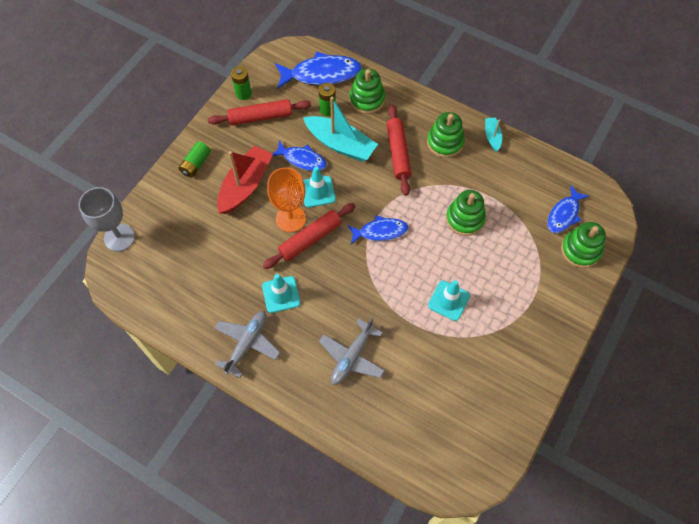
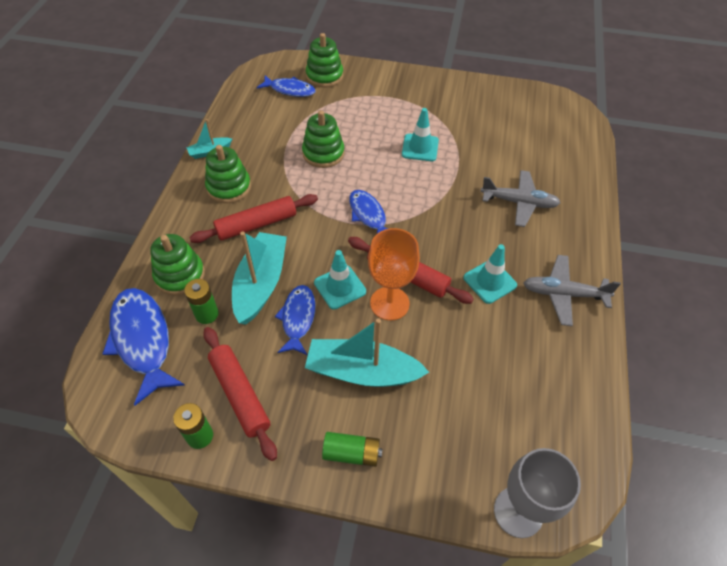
camera: 110 degrees left, 10 degrees down
red boat [217,145,273,214] -> turquoise boat [305,319,429,387]

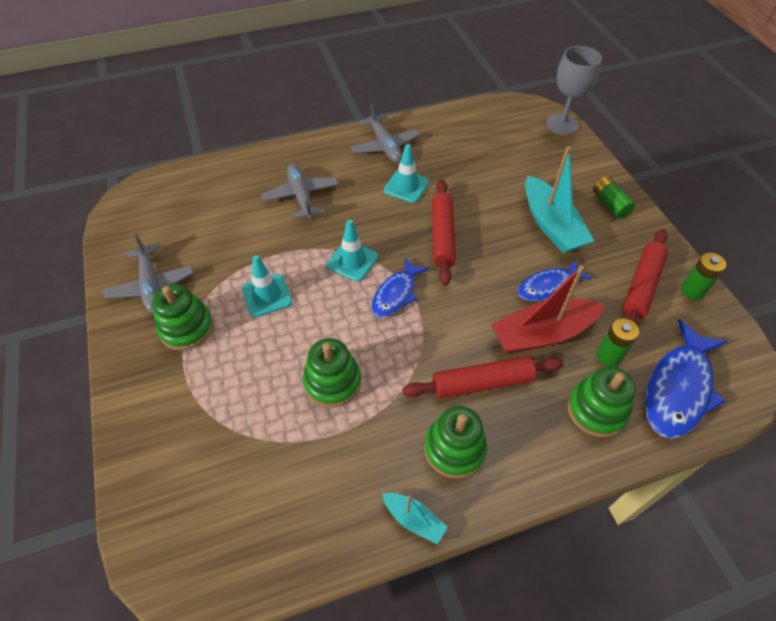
camera: 120 degrees left, 0 degrees up
red rolling pin [189,194,318,243] -> red rolling pin turned 45 degrees counterclockwise [403,356,564,398]
turquoise boat [232,231,287,325] -> red boat [490,265,605,354]
blue fish [257,75,316,97] -> none
green stacking toy [306,33,343,88] -> green stacking toy moved to [152,284,214,351]
turquoise traffic cone [314,250,366,310] -> turquoise traffic cone moved to [327,220,379,282]
orange goblet [368,228,420,320] -> none
none -> grey plane [103,233,194,313]

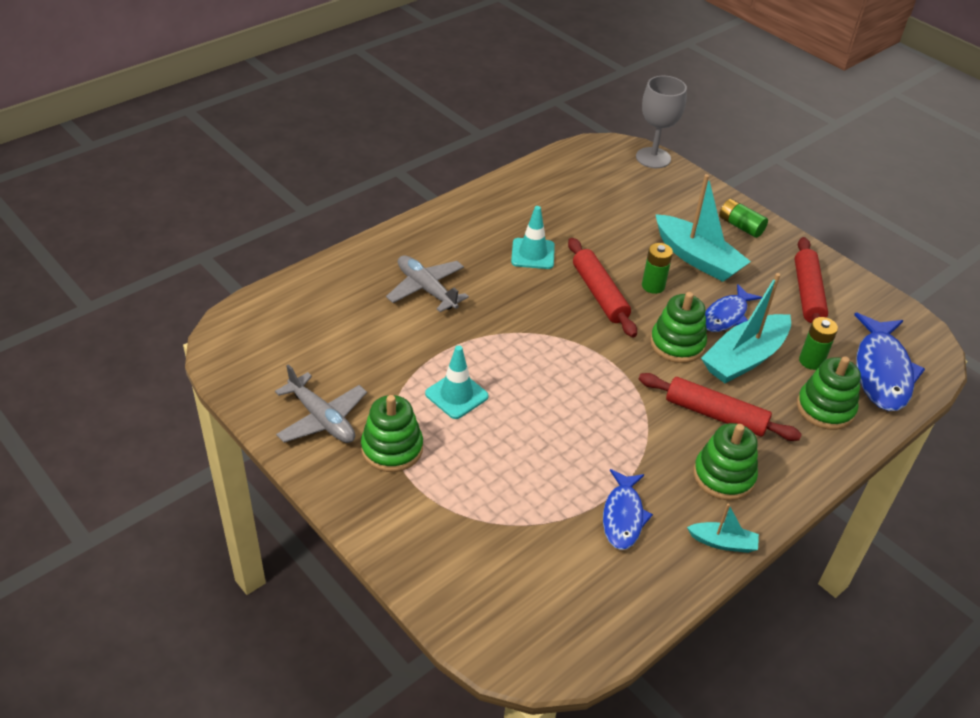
camera: 25 degrees left, 10 degrees down
green stacking toy [303,338,361,408] -> green stacking toy moved to [650,292,707,363]
turquoise traffic cone [327,220,379,282] -> none
grey plane [351,103,420,163] -> none
blue fish [371,258,429,318] -> blue fish moved to [603,469,653,550]
red rolling pin [403,356,564,398] -> red rolling pin turned 60 degrees clockwise [639,373,802,441]
red boat [490,265,605,354] -> turquoise boat [701,273,791,383]
green battery [681,253,726,300] -> green battery moved to [642,243,673,294]

